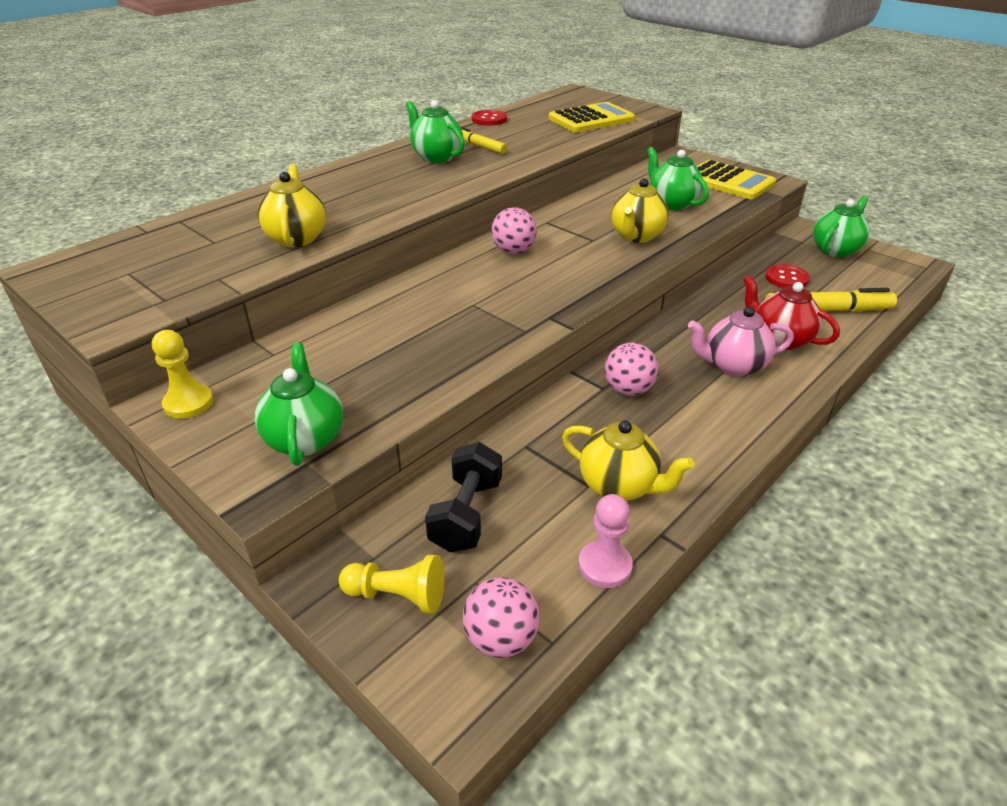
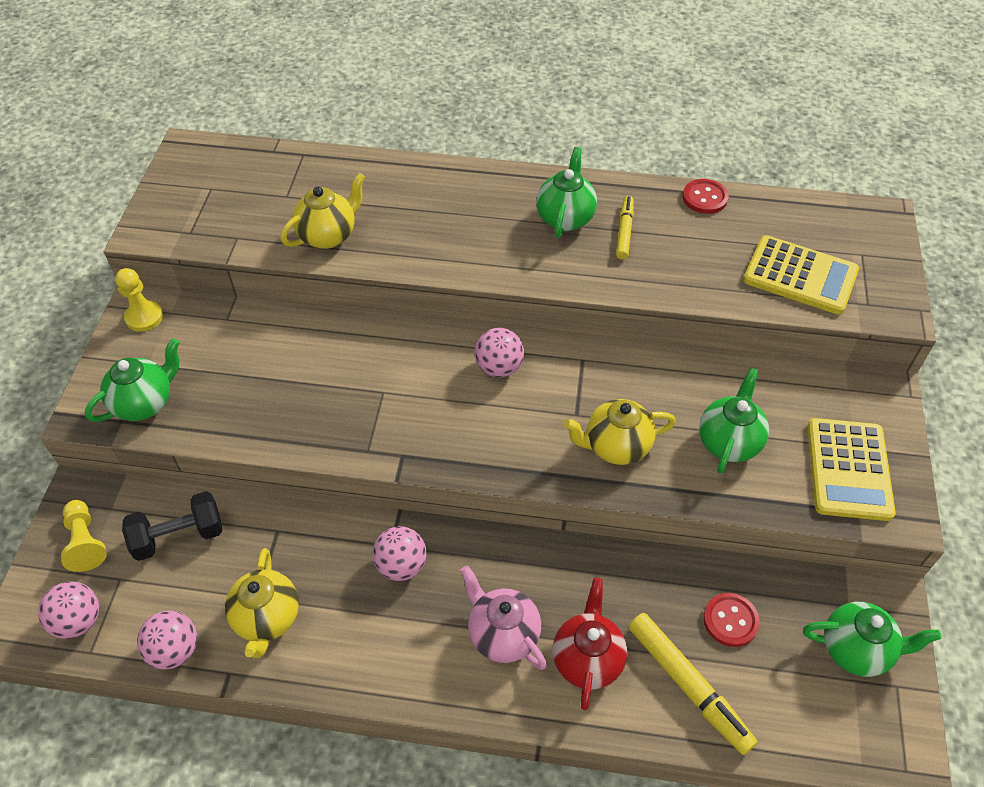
camera: 55 degrees right, 15 degrees up
pink pawn [578,494,633,588] -> pink ball [137,610,197,669]

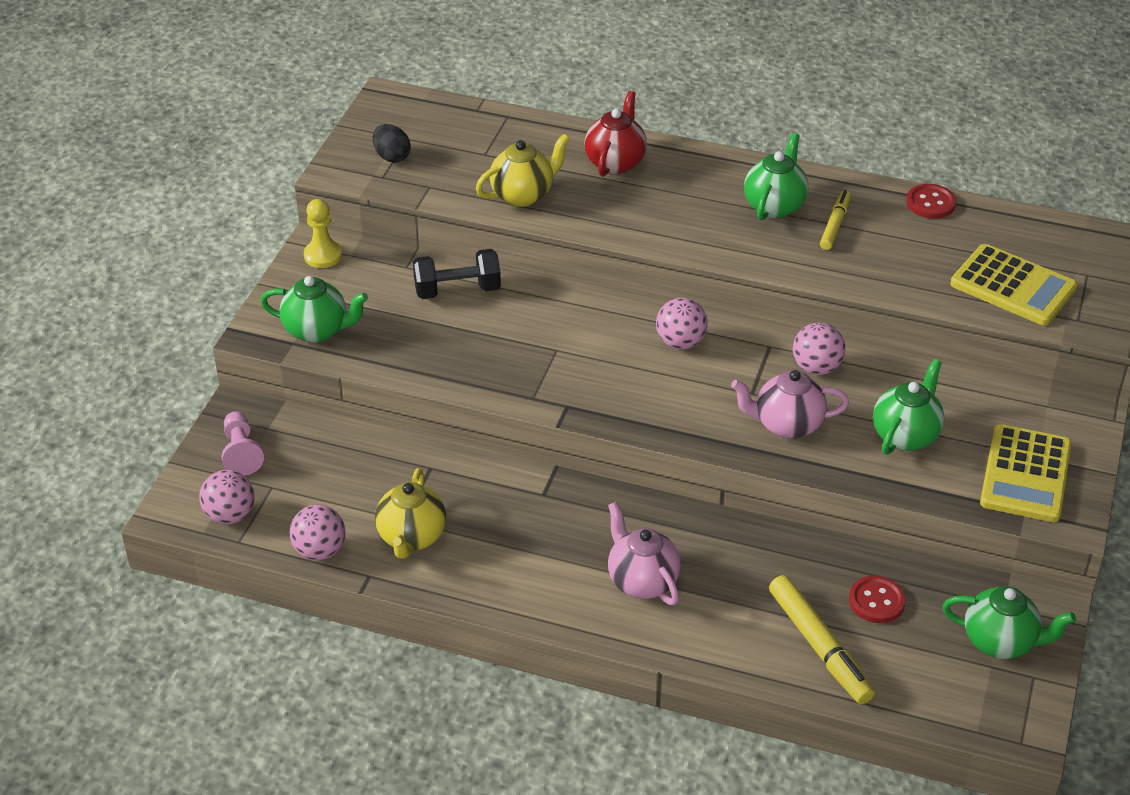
camera: 10 degrees right, 10 degrees down
yellow pawn [61,500,107,572] -> pink pawn [222,411,264,476]
green teapot [85,338,180,422] -> green teapot turned 45 degrees clockwise [260,276,368,343]
black dumbbell [122,491,222,561] -> black dumbbell moved to [413,249,501,299]
pink ball [372,526,427,581] -> pink ball moved to [793,323,845,375]
red teapot [553,578,627,710] -> red teapot moved to [585,91,647,177]
yellow teapot [563,399,676,465] -> pink teapot [731,370,849,439]
none -> black egg [373,124,411,163]

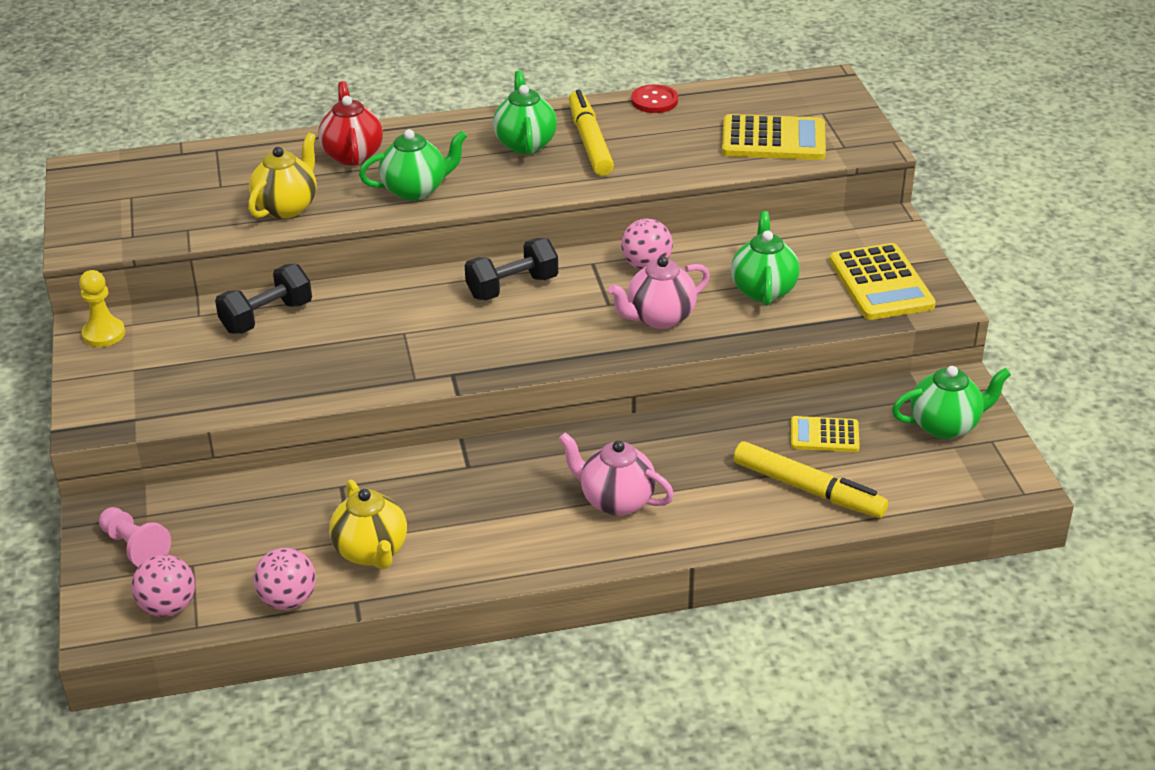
camera: 30 degrees left, 5 degrees down
green teapot [260,276,368,343] -> green teapot moved to [359,129,467,201]
black egg [373,124,411,163] -> none
pink ball [656,298,708,349] -> black dumbbell [465,238,558,300]
yellow marker [820,190,851,250] -> yellow marker [569,90,614,176], size x1.63
red button [849,576,906,623] -> yellow calculator [791,416,860,452]

